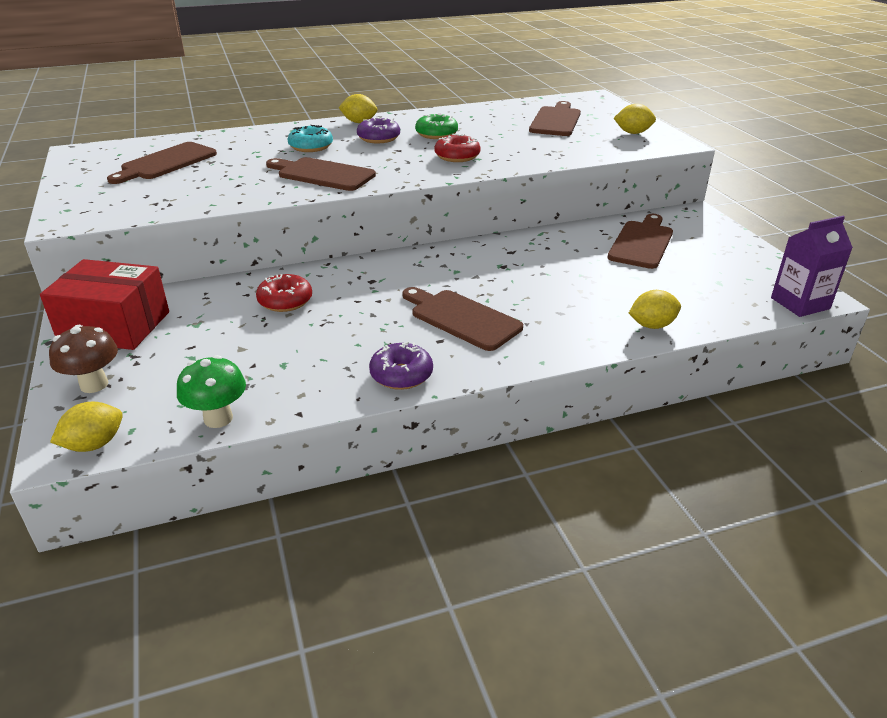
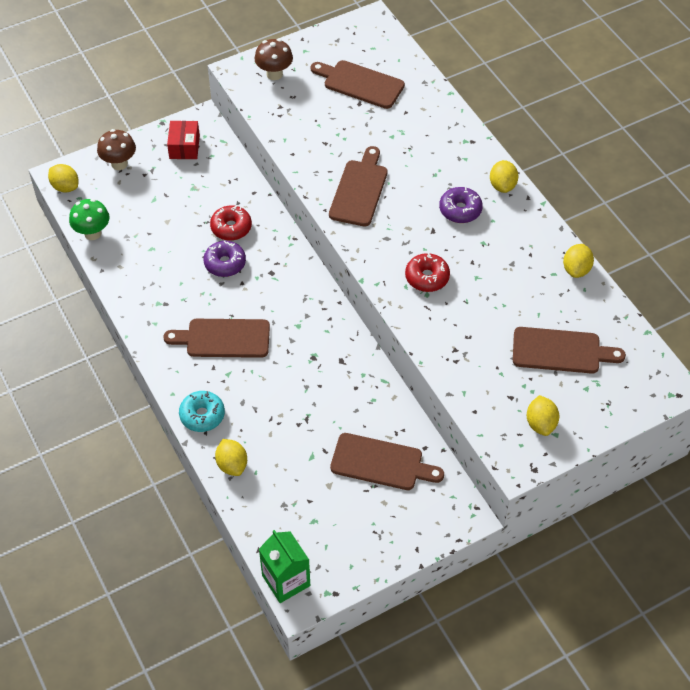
camera: 80 degrees right, 20 degrees up
red box [40,259,169,350] -> red box [167,121,200,159], size x0.57
turquoise donut [288,125,333,152] -> turquoise donut moved to [179,391,225,432]
purple donut [369,341,433,390] -> purple donut moved to [204,241,246,277]
brown cutting board [402,287,523,351] -> brown cutting board turned 120 degrees counterclockwise [163,319,270,358]
green donut [415,113,458,139] -> none
purple carton [771,216,853,317] -> green carton [259,530,310,603]
none -> brown mushroom [254,39,293,80]
none -> yellow lemon [563,244,594,278]

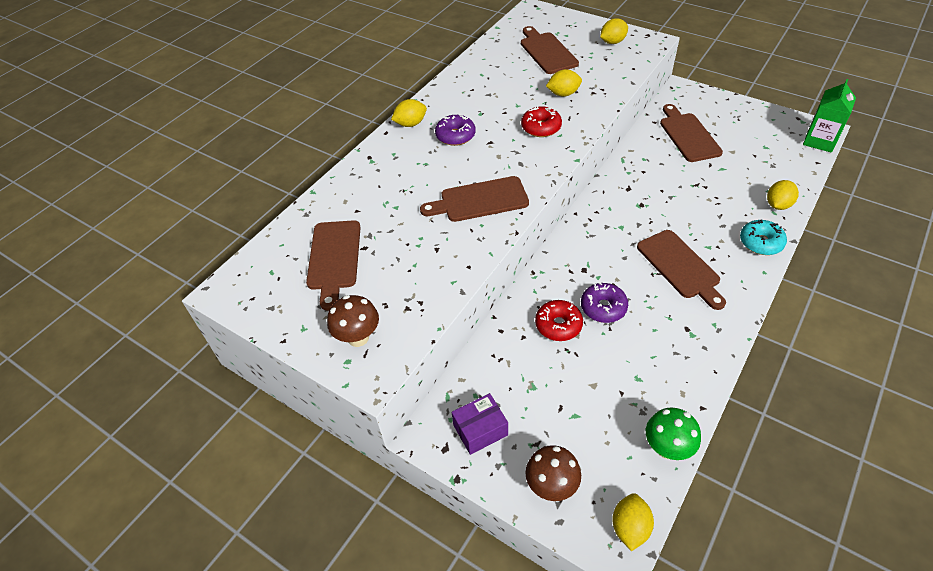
camera: 115 degrees left, 5 degrees down
red box [167,121,200,159] -> purple box [452,393,508,455]
yellow lemon [563,244,594,278] -> yellow lemon moved to [546,69,582,97]

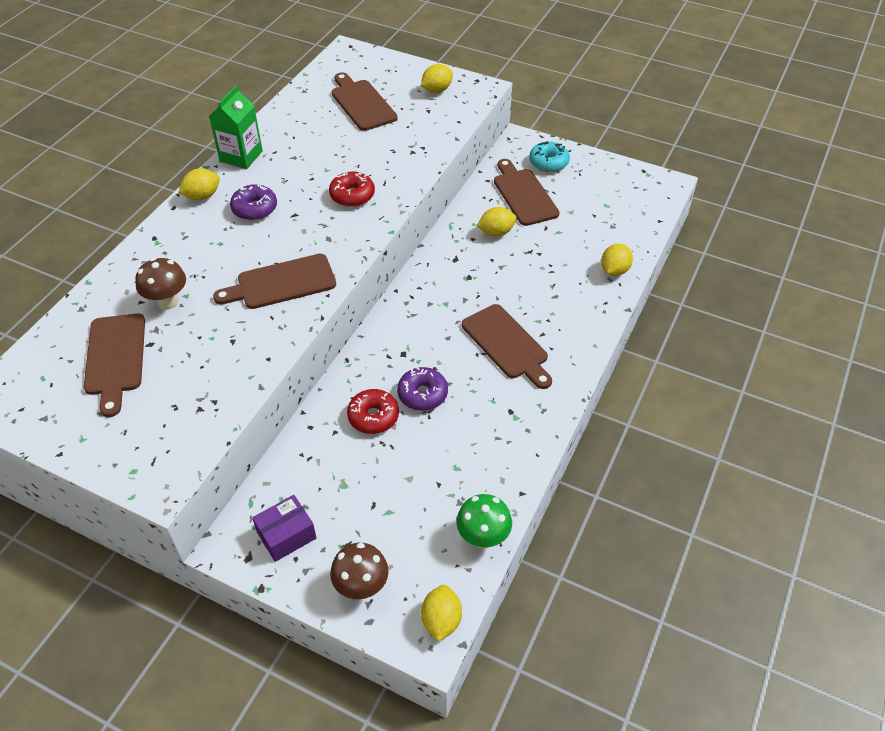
camera: 10 degrees left, 0 degrees up
brown mushroom [327,295,379,347] -> brown mushroom moved to [135,258,186,310]
yellow lemon [546,69,582,97] -> yellow lemon moved to [477,207,517,236]
turquoise donut [740,220,787,255] -> turquoise donut moved to [529,141,570,172]
green carton [803,79,856,153] -> green carton moved to [209,85,263,169]

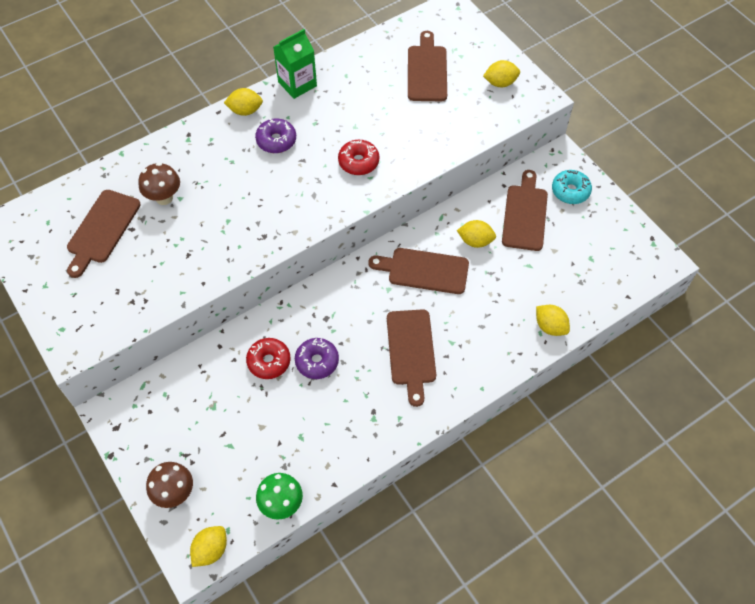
camera: 30 degrees right, 10 degrees up
brown cutting board [213,254,336,309] -> brown cutting board moved to [368,248,469,294]
purple box [252,495,316,562] -> none
yellow lemon [601,244,633,276] -> yellow lemon turned 75 degrees clockwise [536,305,570,336]

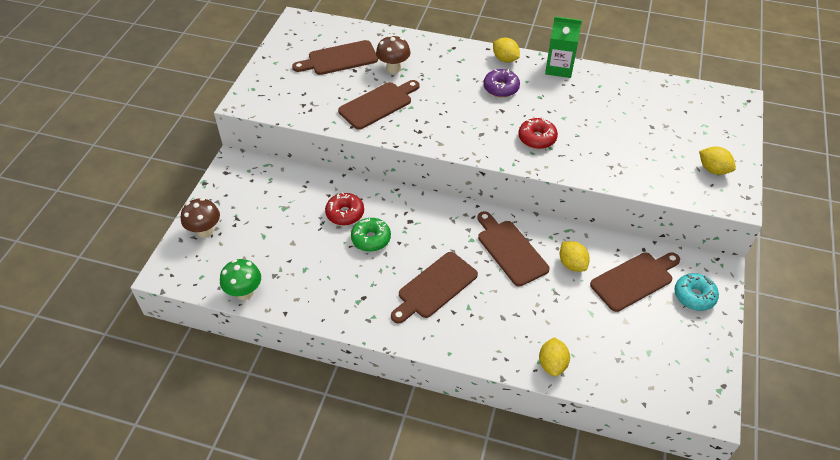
camera: 50 degrees right, 10 degrees down
yellow lemon [190,526,227,567] -> none
purple donut [295,338,339,379] -> green donut [351,218,391,252]
brown cutting board [408,31,447,101] -> brown cutting board moved to [338,80,420,130]

